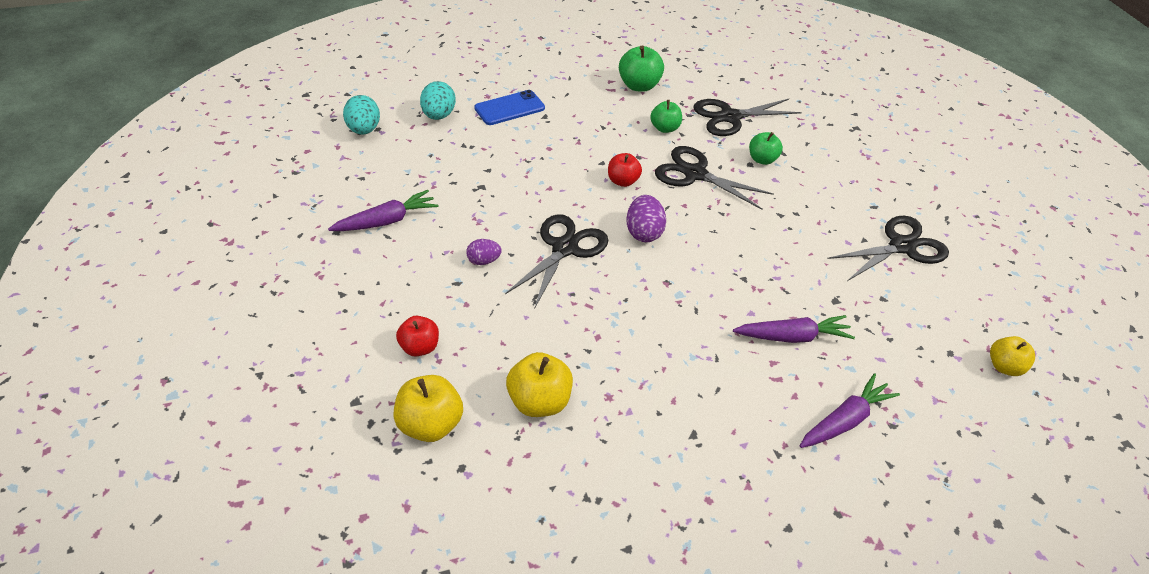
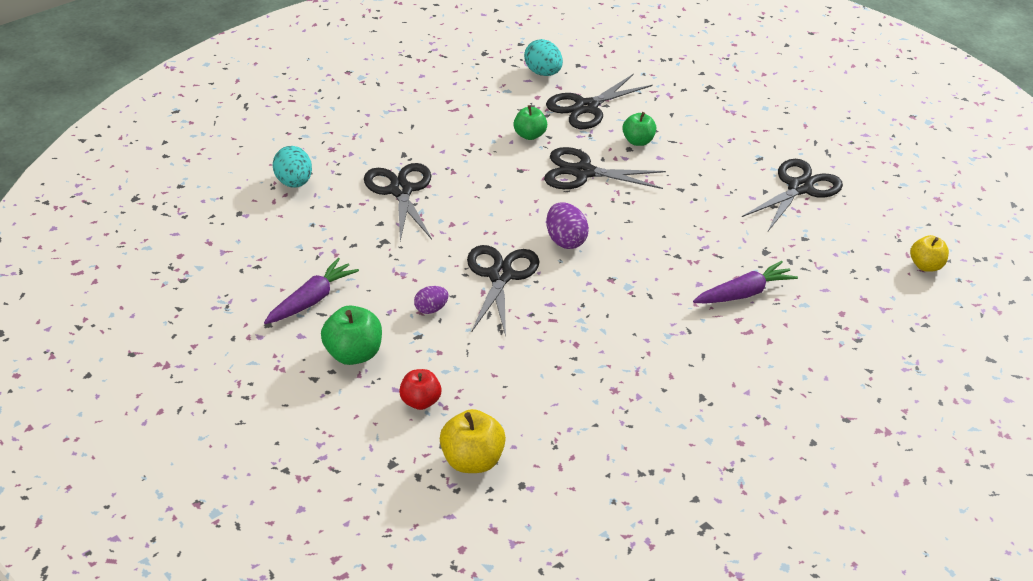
camera: 20 degrees left, 5 degrees down
turquoise egg [343,95,380,135] -> turquoise egg moved to [524,39,563,76]
blue phone [474,90,545,125] -> none
yellow apple [506,352,573,417] -> none
red apple [608,153,642,187] -> none
green apple [619,46,664,92] -> green apple moved to [321,305,382,365]
purple carrot [800,373,900,448] -> none
none -> black scissors [364,163,432,241]

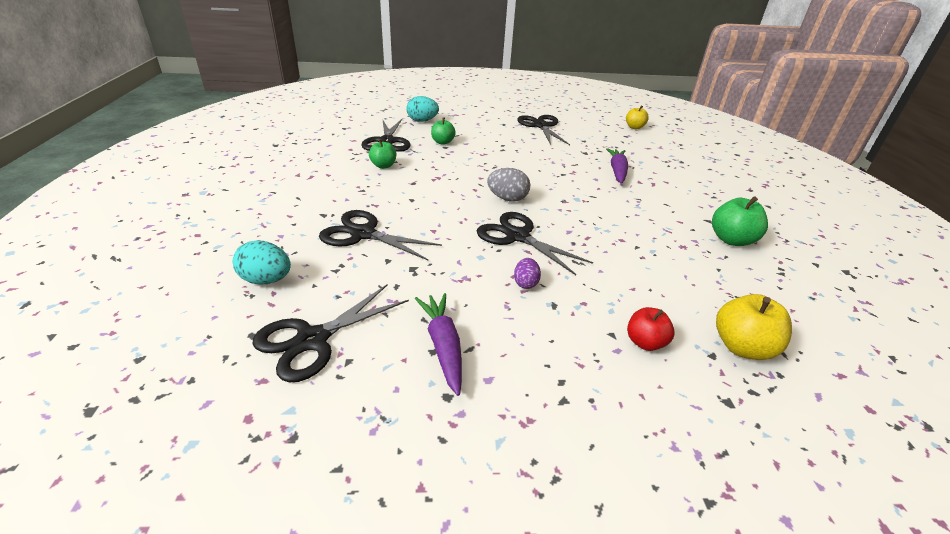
camera: 55 degrees left, 5 degrees down
green apple [321,305,382,365] -> green apple moved to [712,196,768,246]
turquoise egg [524,39,563,76] -> turquoise egg moved to [406,96,439,122]
black scissors [544,147,666,189] -> black scissors moved to [252,285,409,382]
purple egg [546,202,589,249] -> grey egg [487,168,530,201]

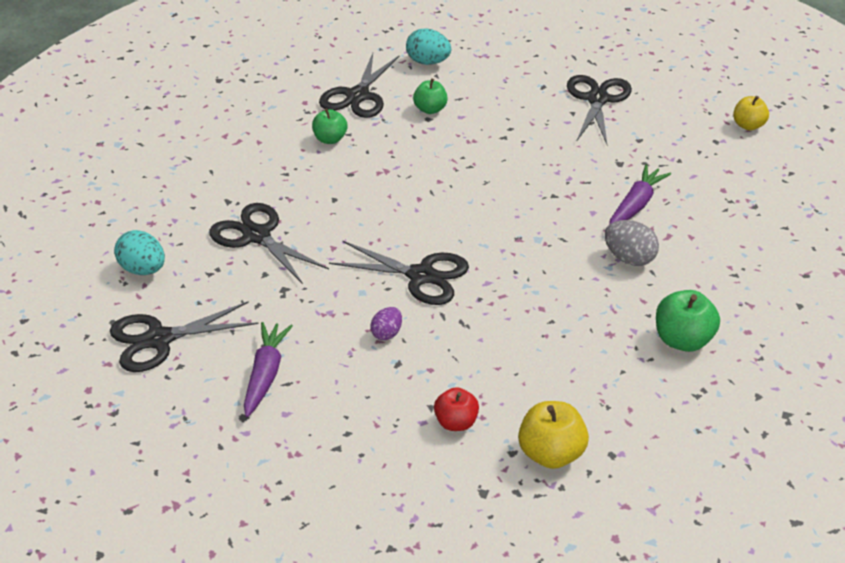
camera: 25 degrees right, 5 degrees up
black scissors [477,212,593,275] -> black scissors turned 135 degrees clockwise [329,241,469,305]
grey egg [487,168,530,201] -> grey egg moved to [605,220,659,266]

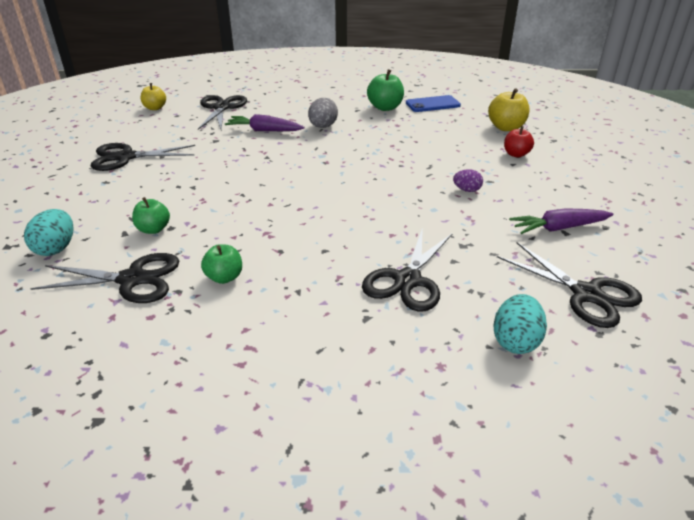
camera: 110 degrees left, 5 degrees down
black scissors [329,241,469,305] -> black scissors moved to [198,95,247,130]
none -> blue phone [406,95,461,112]

